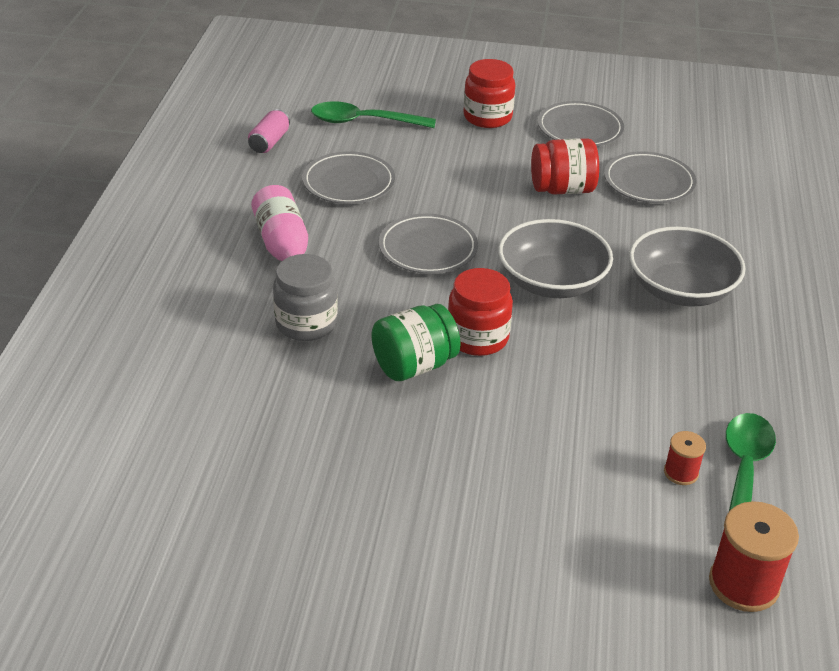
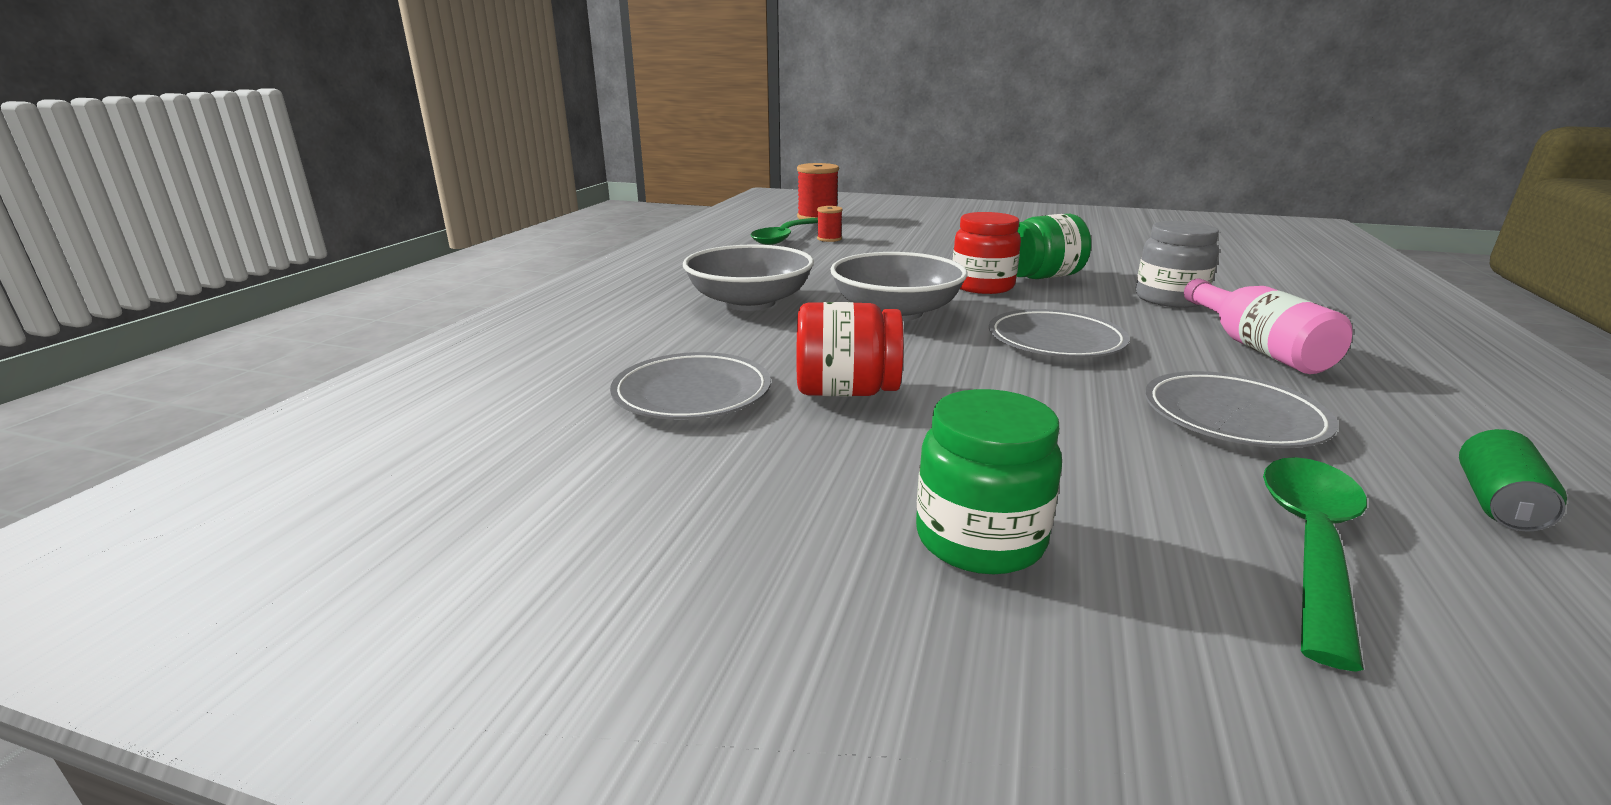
camera: 170 degrees left, 15 degrees down
pink can [248,109,290,153] -> green can [1459,429,1567,532]
green spoon [311,102,436,128] -> green spoon turned 75 degrees counterclockwise [1263,457,1367,672]
red jar [464,59,515,128] -> green jar [916,389,1062,574]
grey plate [538,101,624,146] -> none

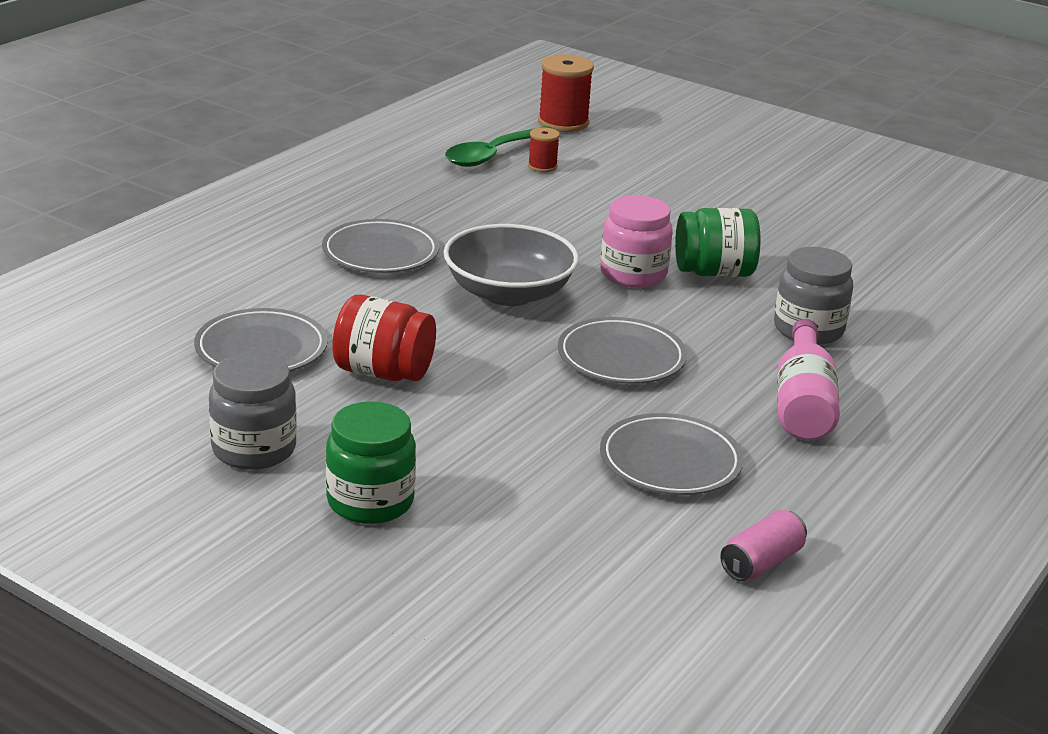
camera: 15 degrees right, 5 degrees up
grey bowl [683,245,814,311] -> grey plate [322,219,440,273]
red jar [953,212,1021,294] -> pink jar [600,195,673,288]
green spoon [1263,457,1367,672] -> none
green can [1459,429,1567,532] -> pink can [720,510,807,581]
none -> grey jar [209,353,297,470]

